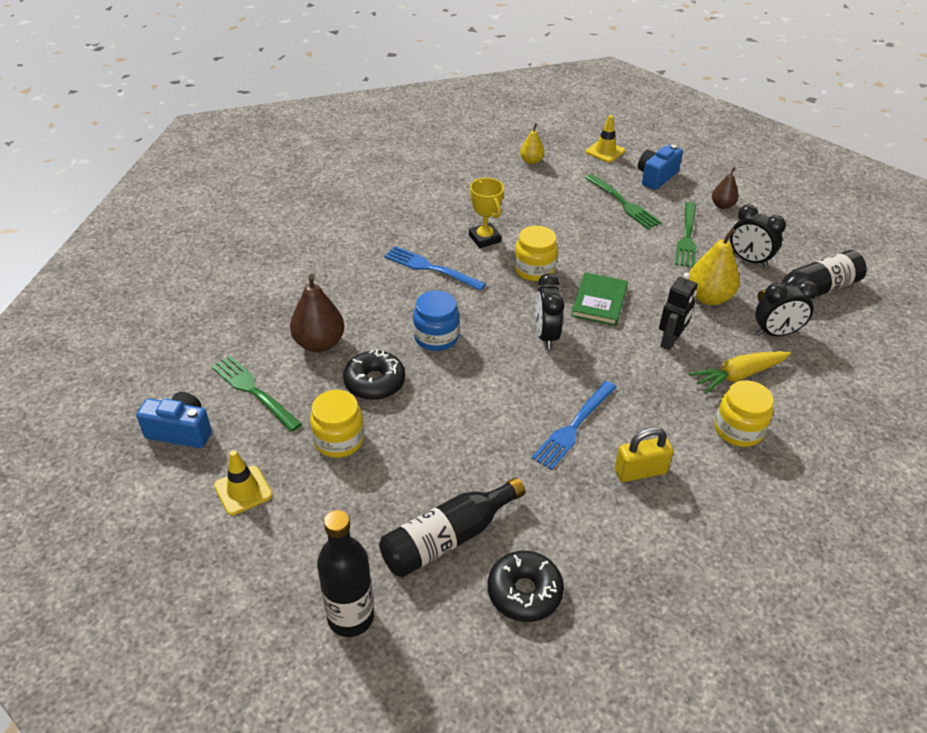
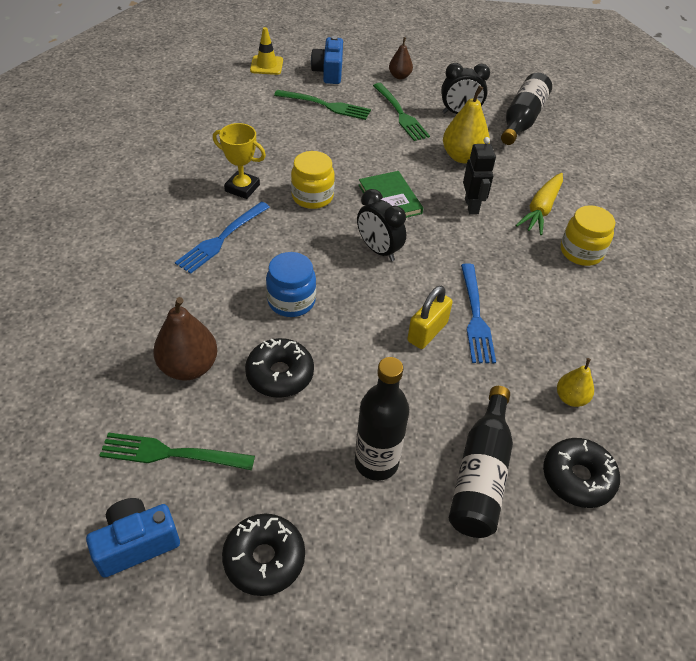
camera: 40 degrees left, 5 degrees up
yellow traffic cone [214,450,272,515] -> black donut [222,514,305,596]
yellow jar [310,390,364,458] -> none
black bottle [317,510,374,637] -> black bottle moved to [355,357,409,481]
blue fork [384,246,486,291] -> blue fork turned 45 degrees counterclockwise [175,202,270,274]
yellow pear [520,123,544,164] -> yellow pear moved to [557,358,594,407]
yellow padlock [615,427,673,482] -> yellow padlock moved to [407,285,453,349]
black clock [755,280,818,336] -> none

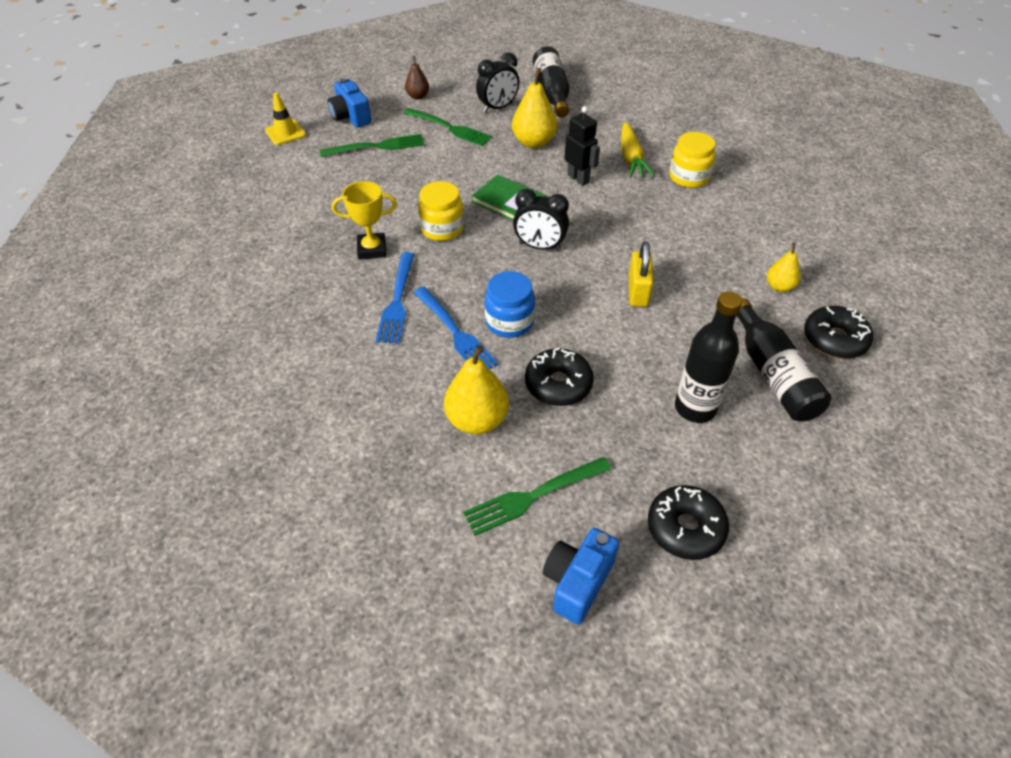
camera: 30 degrees left, 0 degrees up
brown pear [153,297,217,381] -> yellow pear [444,345,509,434]
blue fork [461,263,496,363] -> blue fork moved to [414,287,498,369]

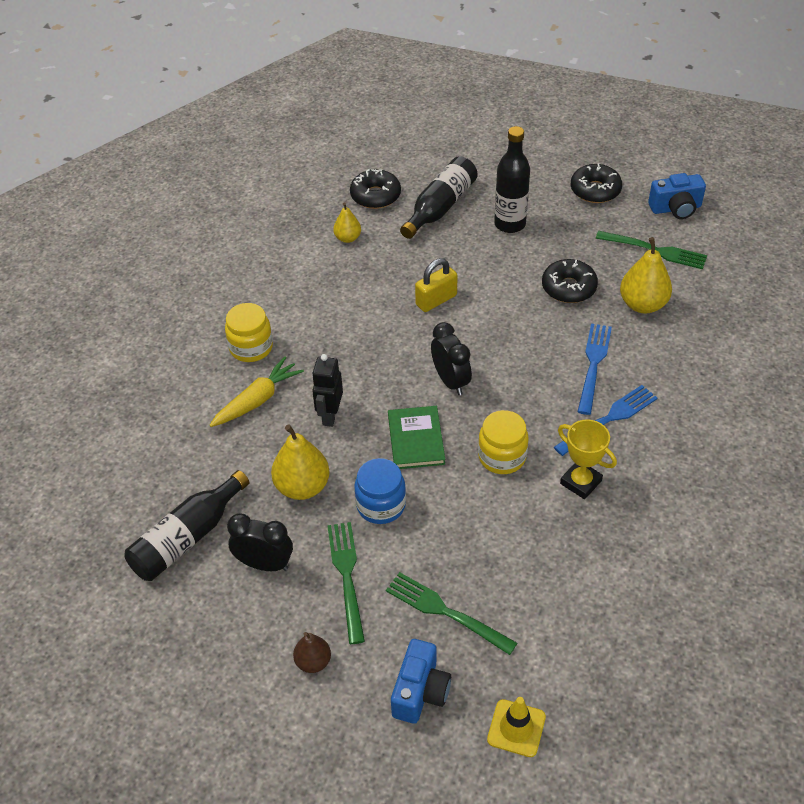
camera: 130 degrees left, 0 degrees up
blue jar [484,271,535,338] -> blue jar moved to [354,458,406,524]

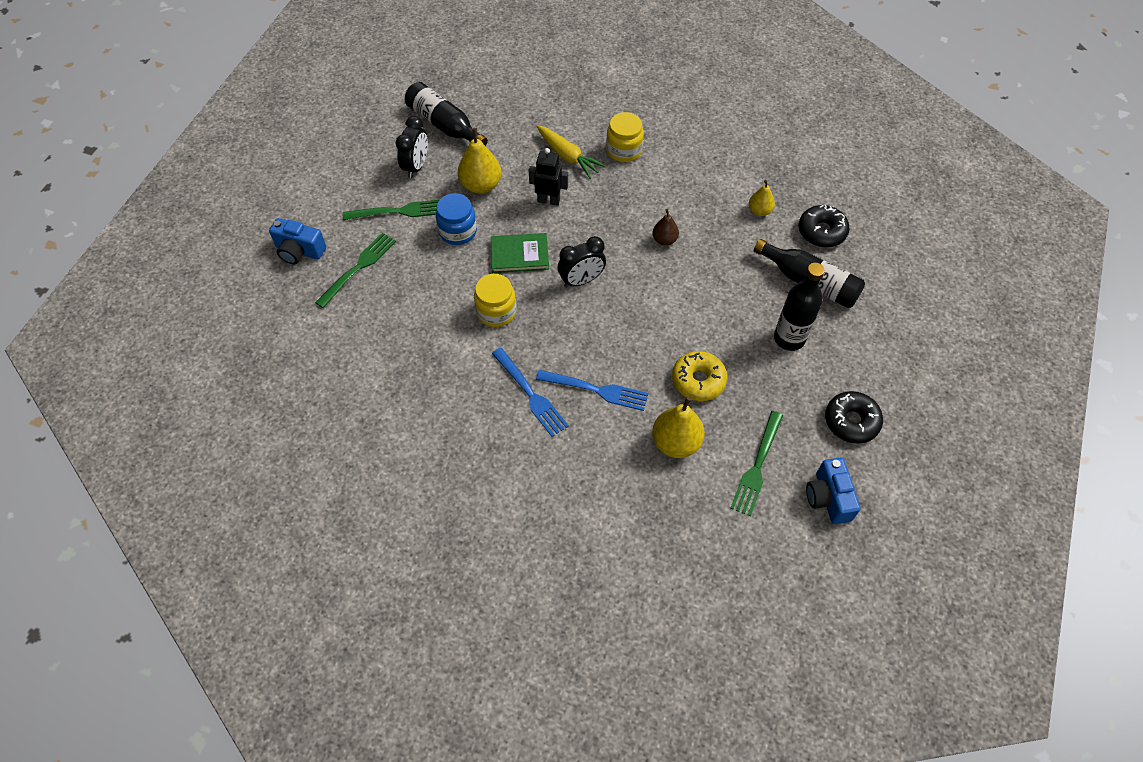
camera: 90 degrees right, 10 degrees up
brown pear [293,632,331,673] -> brown pear moved to [652,209,679,246]
yellow padlock [415,258,458,312] -> none
yellow traffic cone [487,697,546,757] -> none
black donut [542,259,598,303] -> yellow donut [672,351,727,401]
yellow trophy [558,419,617,499] -> none

